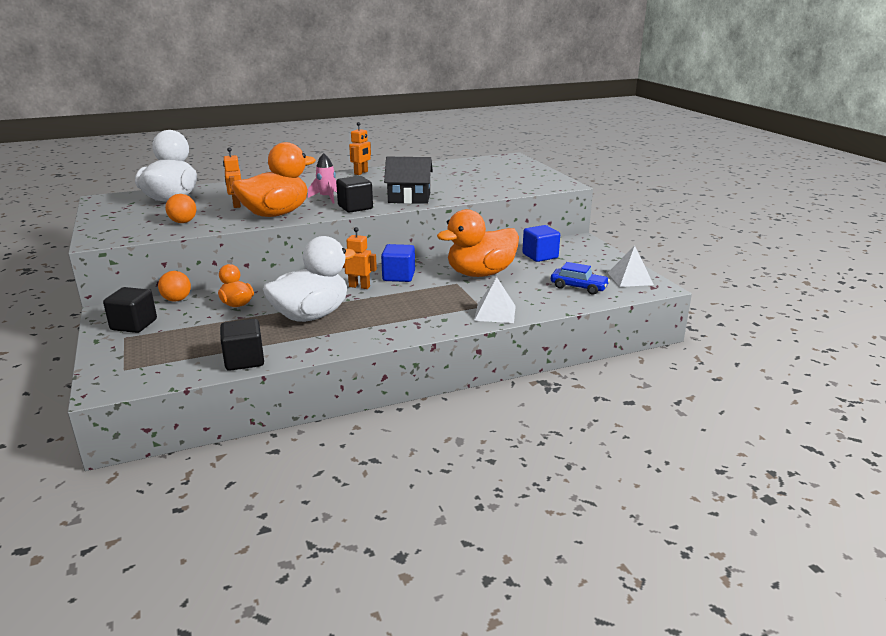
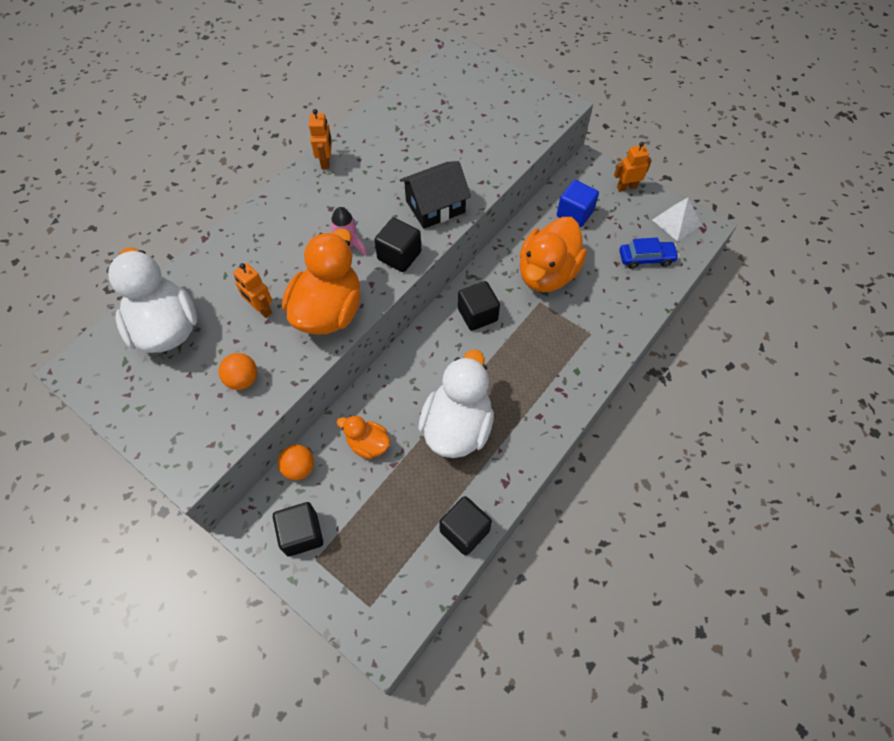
camera: 30 degrees left, 35 degrees up
orange robot [343,227,377,289] -> orange robot moved to [614,142,652,192]
blue cube [381,244,415,282] -> black cube [458,281,500,331]
white pyramid [474,277,516,323] -> none

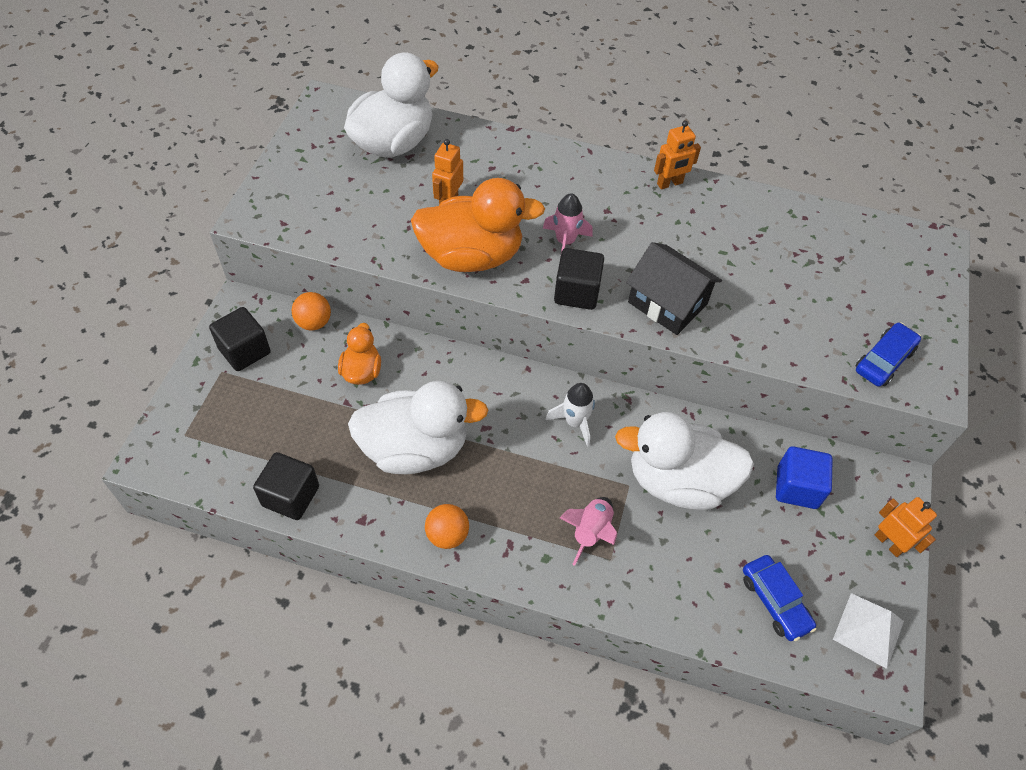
camera: 65 degrees right, 5 degrees down
orange ball [219,353,257,390] -> orange ball moved to [425,504,469,549]
black cube [458,281,500,331] -> white rocket [545,383,595,447]
orange duck [519,217,587,292] -> white duck [615,412,754,510]
none -> pink rocket [560,497,617,566]
none -> blue car [856,322,921,387]

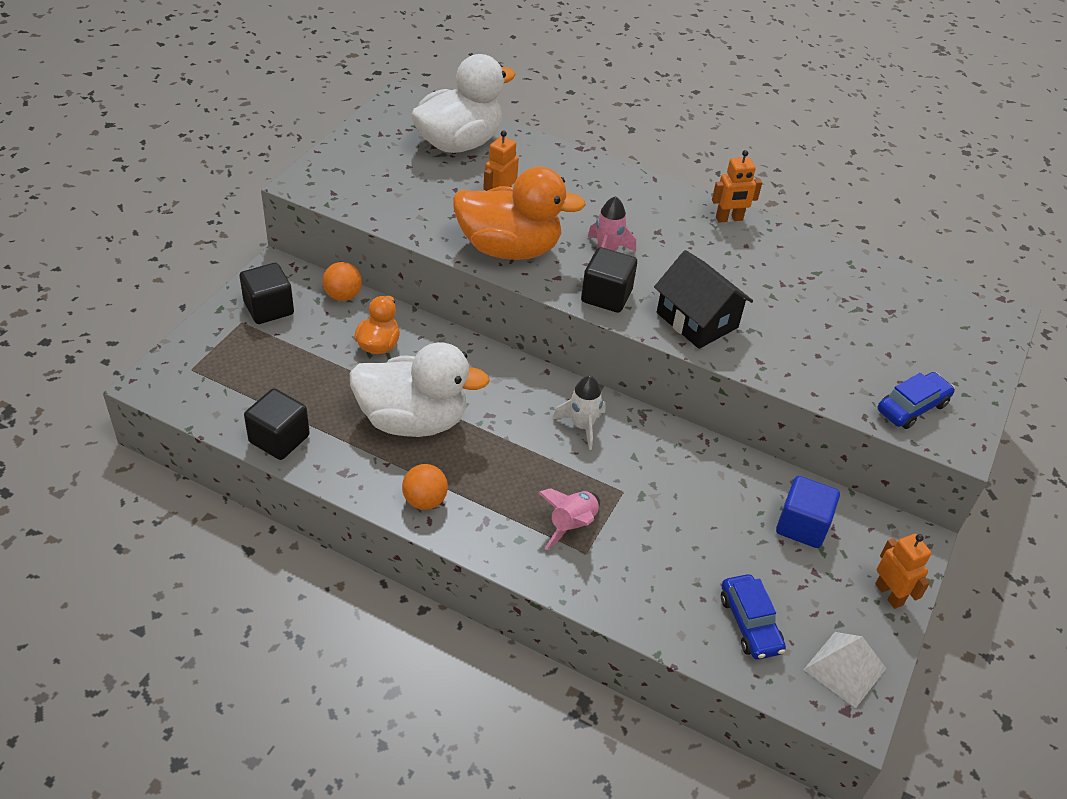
camera: 10 degrees right, 10 degrees down
white duck [615,412,754,510] -> none

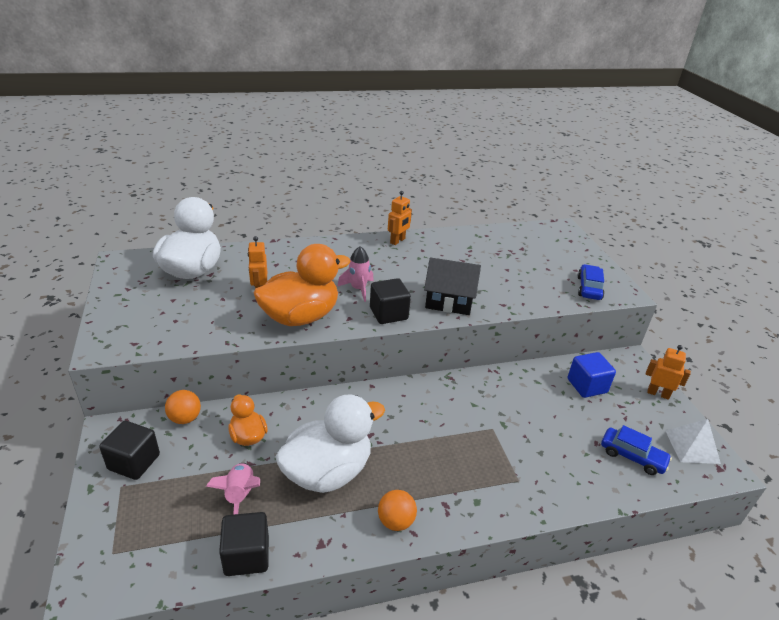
camera: 40 degrees left, 10 degrees down
pink rocket [538,488,600,550] -> pink rocket moved to [206,463,260,515]
white rocket [553,376,606,450] -> none

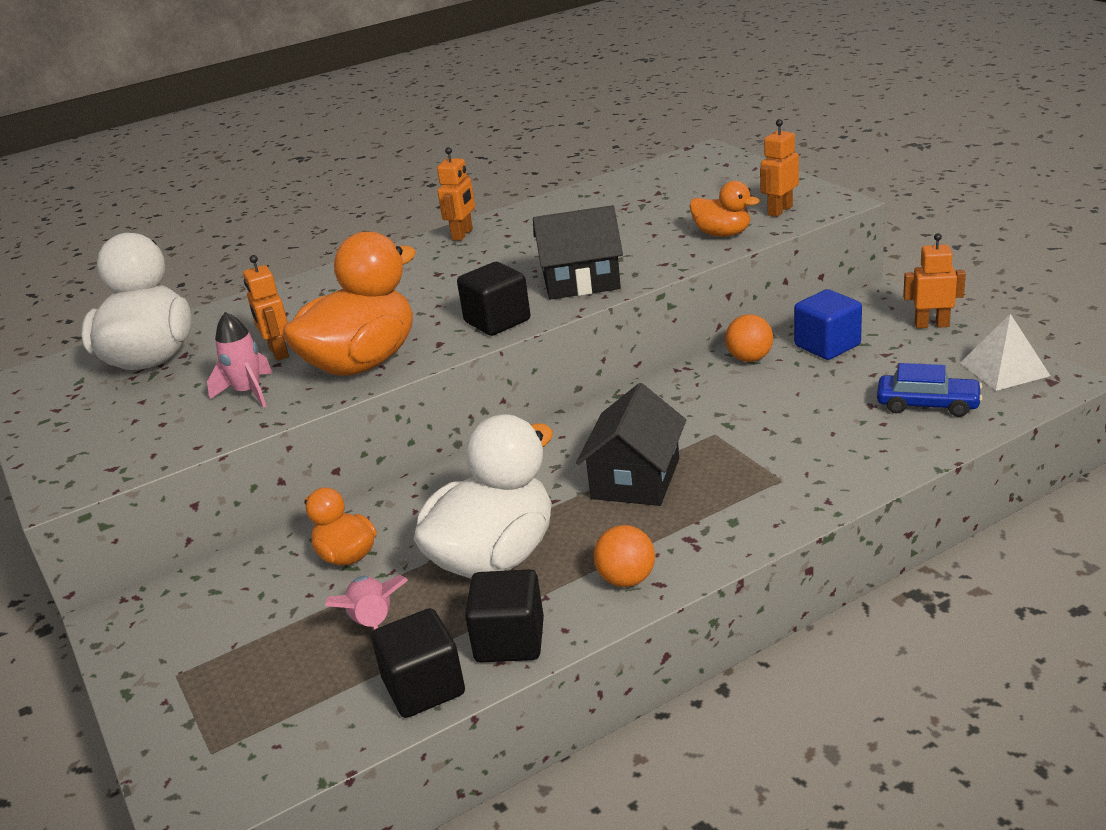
camera: 10 degrees left, 5 degrees down
black cube [99,421,160,480] -> black cube moved to [465,569,544,662]
orange ball [165,390,201,424] -> orange ball moved to [725,314,773,362]
pink rocket [337,246,374,302] -> pink rocket moved to [207,312,273,408]
blue car [577,264,604,300] -> orange robot [760,119,799,217]
none -> black house [576,383,687,506]
none -> orange duck [689,181,760,237]

